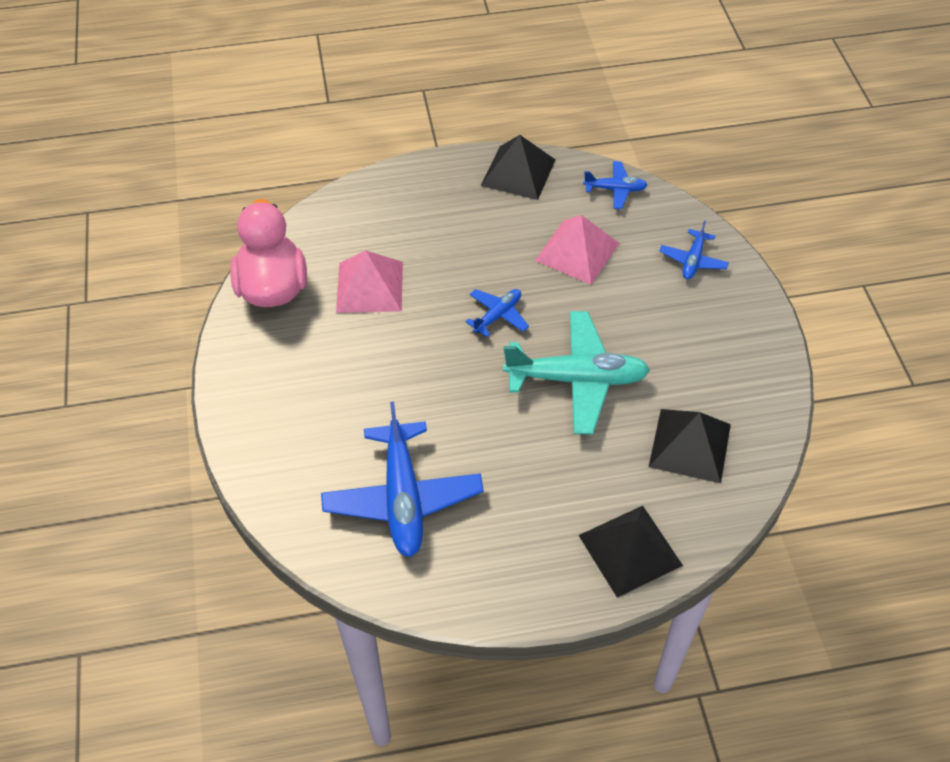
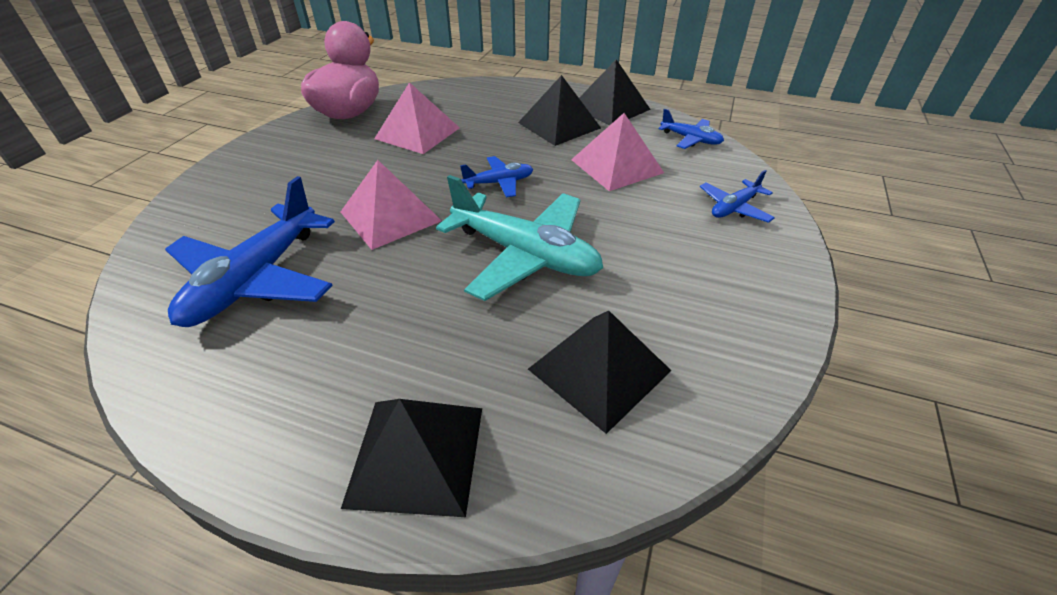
camera: 30 degrees right, 10 degrees down
none -> pink pyramid [341,160,442,250]
none -> black pyramid [518,75,601,146]

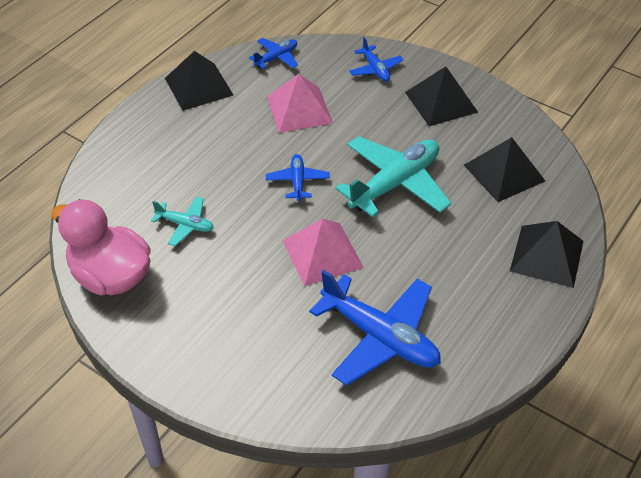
camera: 75 degrees left, 5 degrees up
pink pyramid [374,82,460,154] -> turquoise plane [151,197,214,246]
black pyramid [518,75,601,146] -> black pyramid moved to [405,66,478,126]

